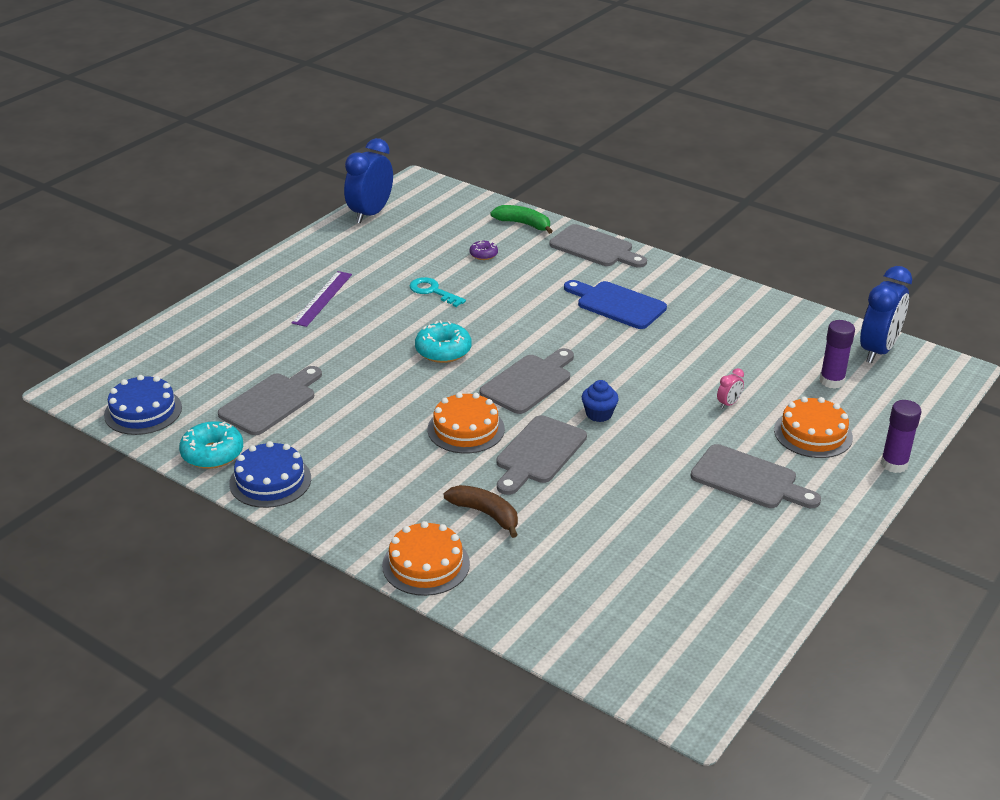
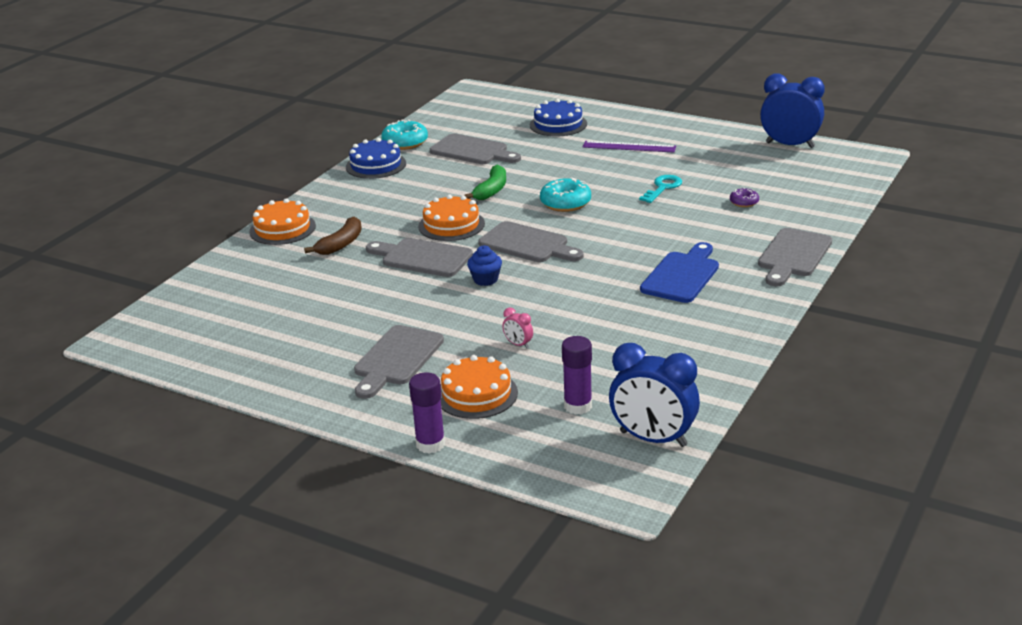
camera: 85 degrees right, 5 degrees down
blue cake [104,375,182,435] -> blue cake moved to [530,99,587,136]
green banana [490,205,552,234] -> green banana moved to [464,165,506,200]

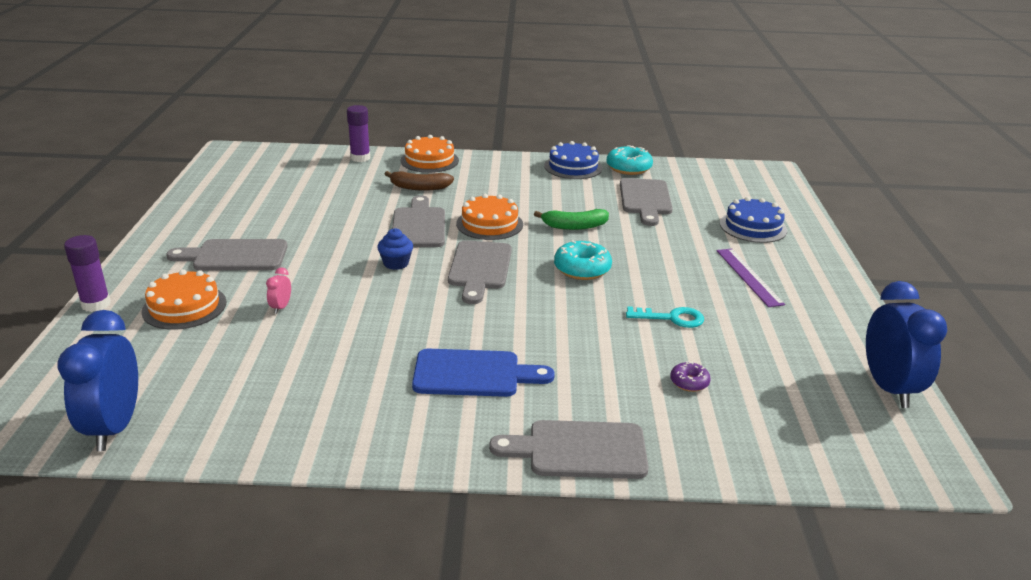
camera: 60 degrees right, 0 degrees up
purple glue stick [562,336,592,415] -> purple glue stick moved to [347,105,370,162]

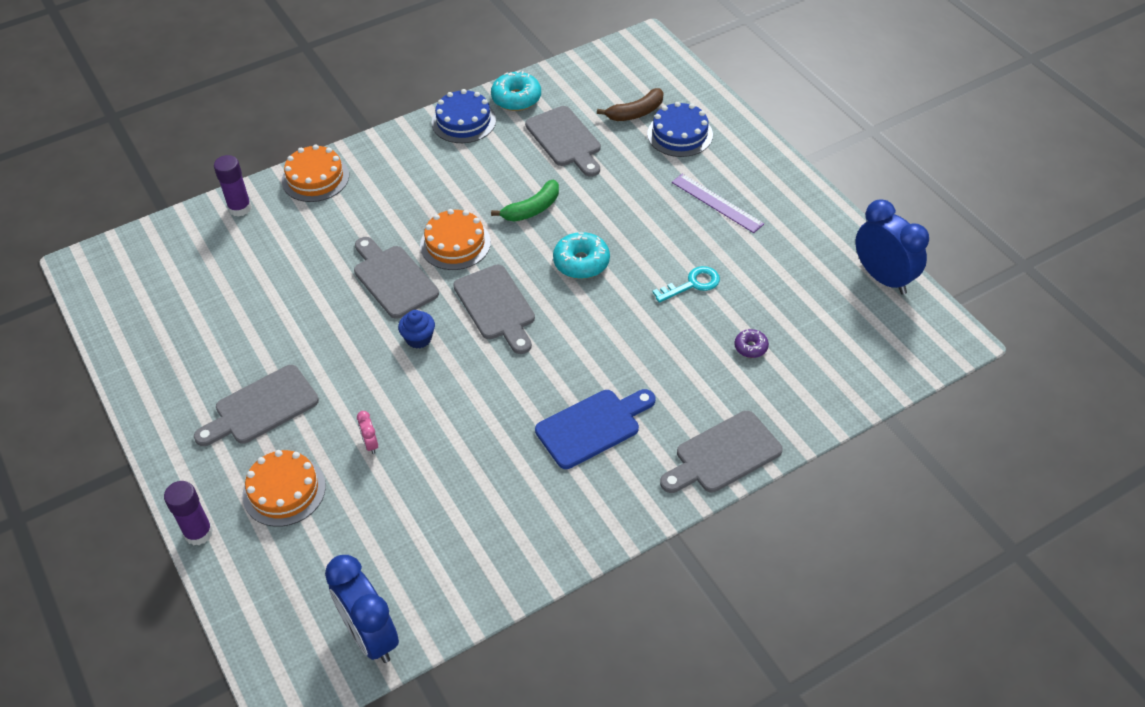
camera: 30 degrees left, 20 degrees up
brown banana [385,171,454,191] -> brown banana moved to [597,88,664,121]

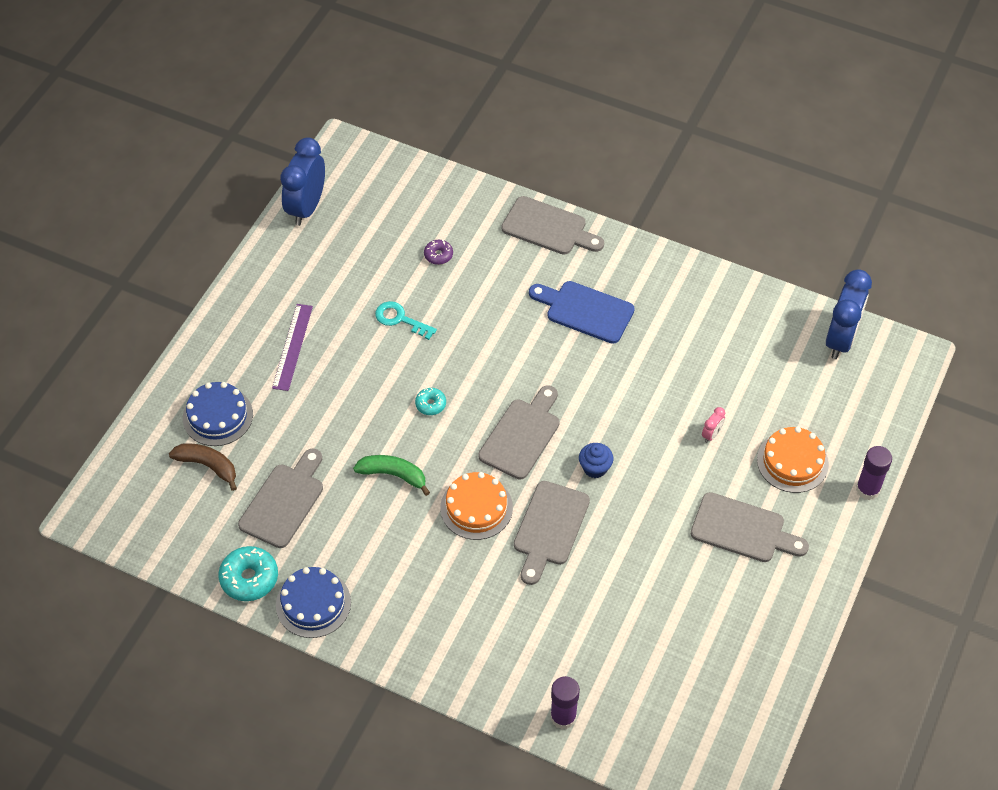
camera: 125 degrees left, 5 degrees up
orange cake [282,144,349,202] -> none
turquoise donut [553,232,610,279] -> turquoise donut [415,388,446,415], size x0.56

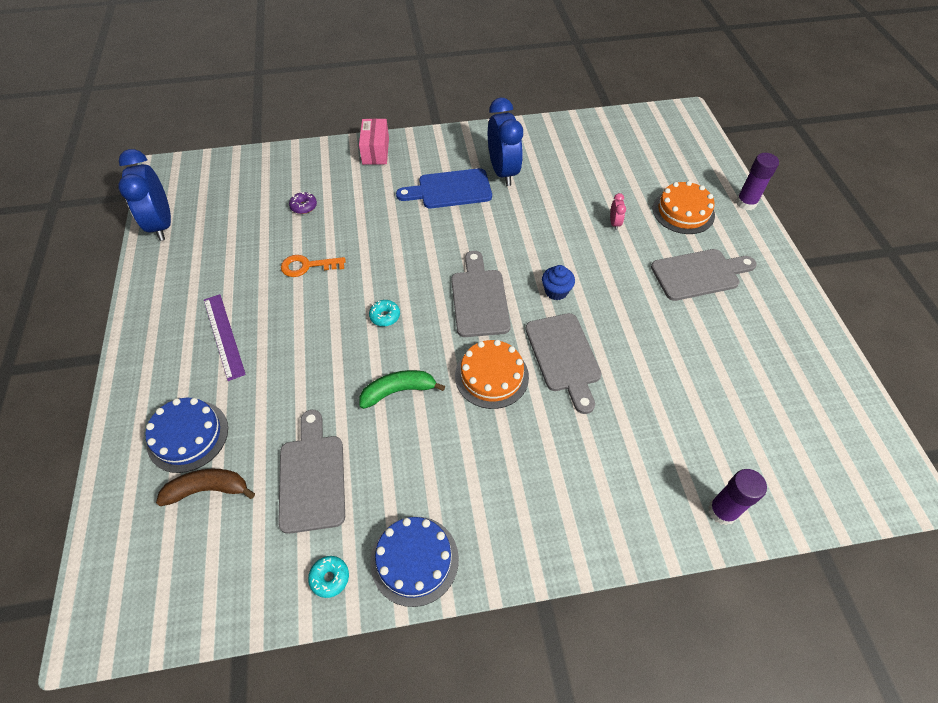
camera: 35 degrees left, 0 degrees up
turquoise donut [218,546,278,601] -> turquoise donut [308,556,349,598], size x0.56
turquoise key [375,301,437,340] -> orange key [281,255,346,277]
grey cutting board [501,196,604,255] -> pink box [359,119,389,165]
blue clock [826,269,872,359] -> blue clock moved to [488,98,523,186]

